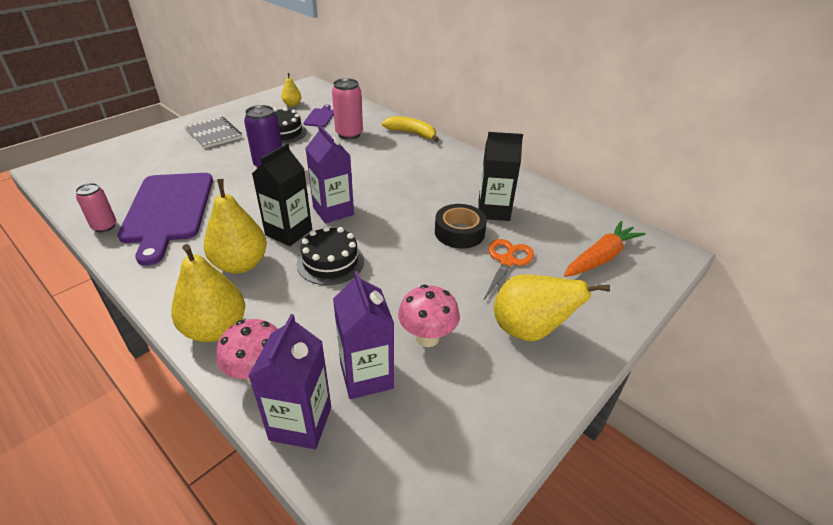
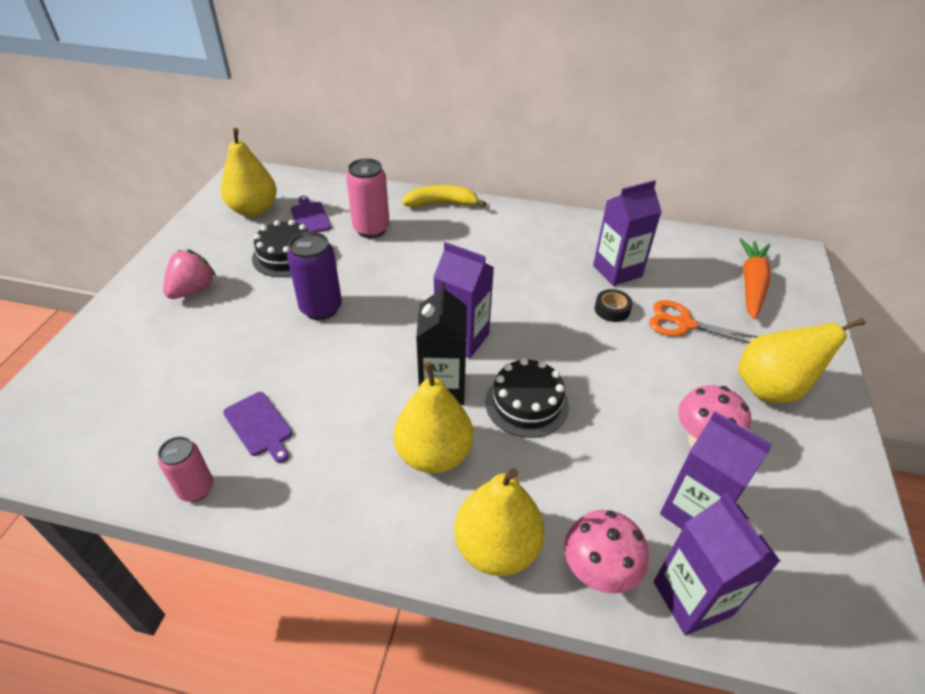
camera: 30 degrees left, 5 degrees up
purple cutting board [118,173,213,266] -> purple cutting board [223,392,292,463], size x0.43
grey notebook [185,116,242,149] -> pink strawberry [163,249,216,299]
yellow pear [281,73,301,107] -> yellow pear [221,128,277,217], size x1.91
black tape [435,204,487,248] -> black tape [595,289,633,322], size x0.60
black carton [478,132,523,221] -> purple carton [593,180,662,286]
orange scissors [483,239,534,301] -> orange scissors turned 60 degrees counterclockwise [649,300,759,343]

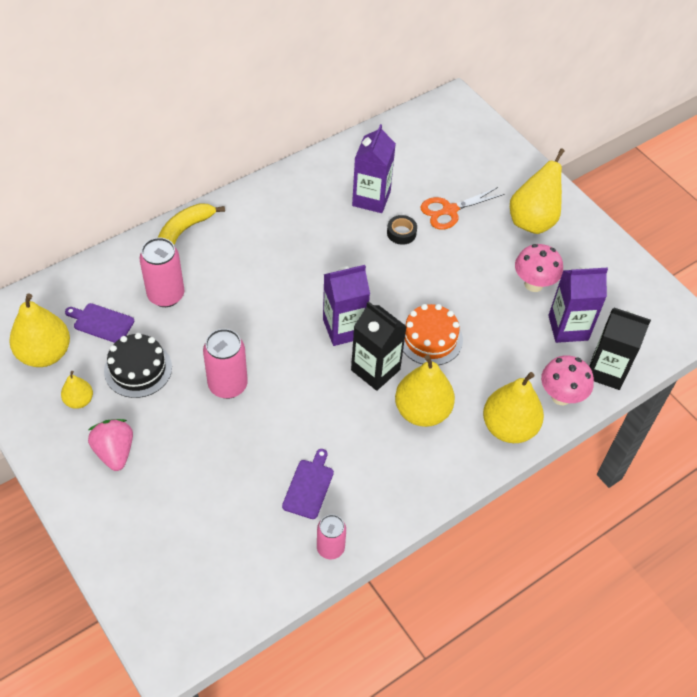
camera: 50 degrees left, 10 degrees up
purple cutting board [223,392,292,463] -> purple cutting board turned 75 degrees counterclockwise [282,449,334,519]
purple can [287,232,342,320] -> pink can [203,329,248,399]
black cake [485,358,569,438] -> orange cake [403,304,463,365]
purple carton [654,492,780,635] -> black carton [589,308,651,390]
orange carrot [739,239,770,319] -> none
none -> yellow pear [61,371,93,409]

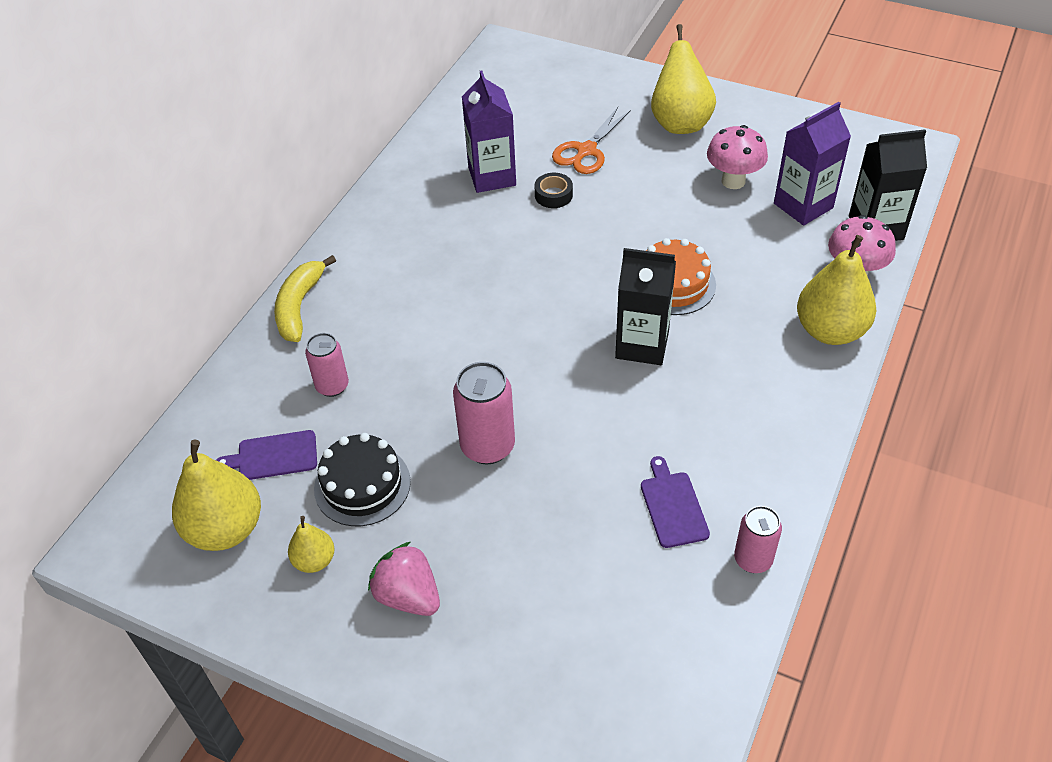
camera: 25 degrees left, 5 degrees down
pink can [139,237,185,307] -> pink can [305,333,349,397], size x0.65
purple carton [323,265,370,346] -> none
yellow pear [395,355,455,427] -> none

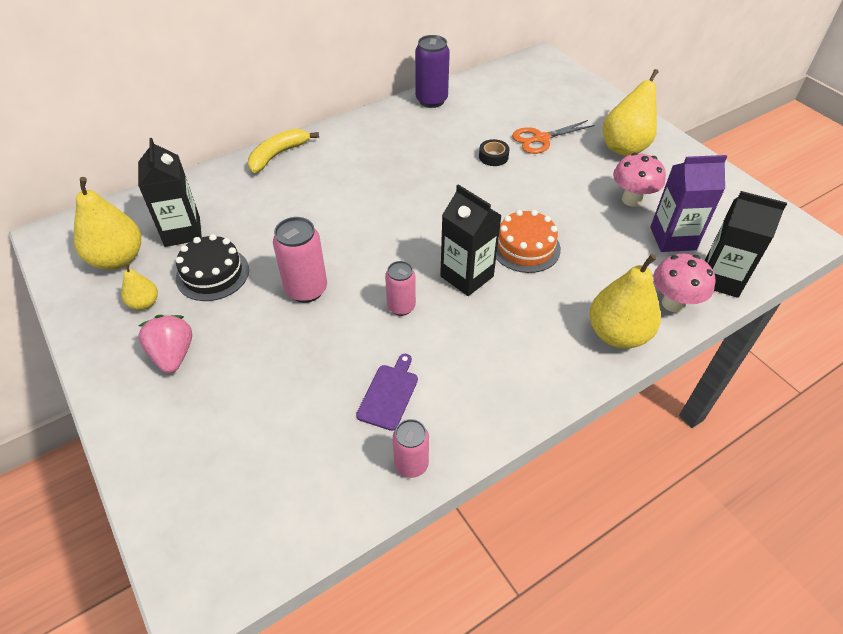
camera: 30 degrees right, 0 degrees up
purple cutting board [216,430,317,480] -> black carton [138,138,202,247]
pink can [305,333,349,397] -> pink can moved to [385,261,416,316]
purple carton [462,70,516,193] -> none
none -> purple can [415,35,450,108]

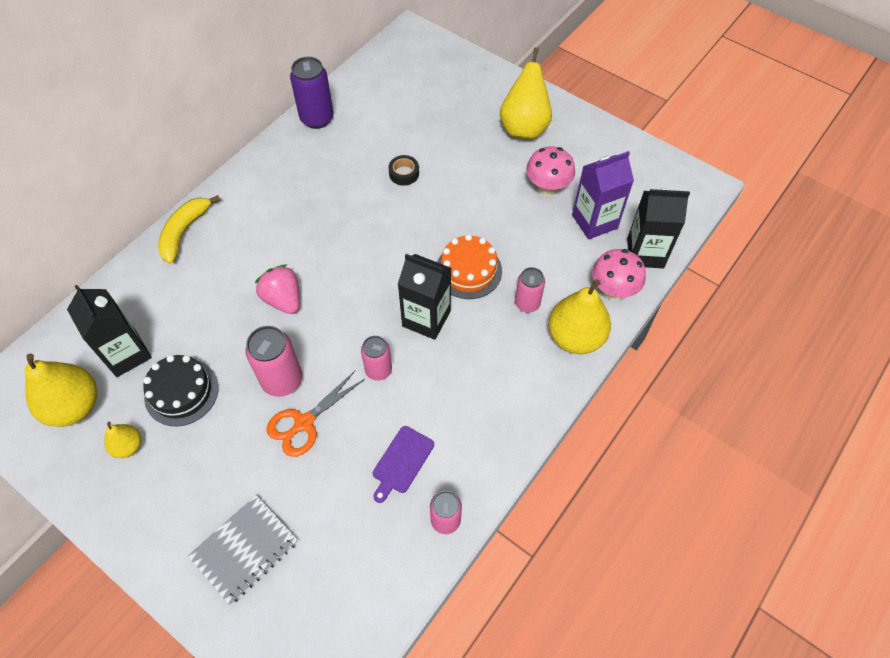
camera: 20 degrees left, 10 degrees up
pink strawberry [138,315,192,373] -> pink strawberry moved to [255,264,299,314]
purple cutting board [356,354,418,431] -> purple cutting board turned 150 degrees counterclockwise [373,426,434,503]
orange scissors [512,120,595,154] -> orange scissors moved to [266,370,365,457]
none -> grey notebook [188,495,298,605]
none -> pink can [515,267,545,313]

